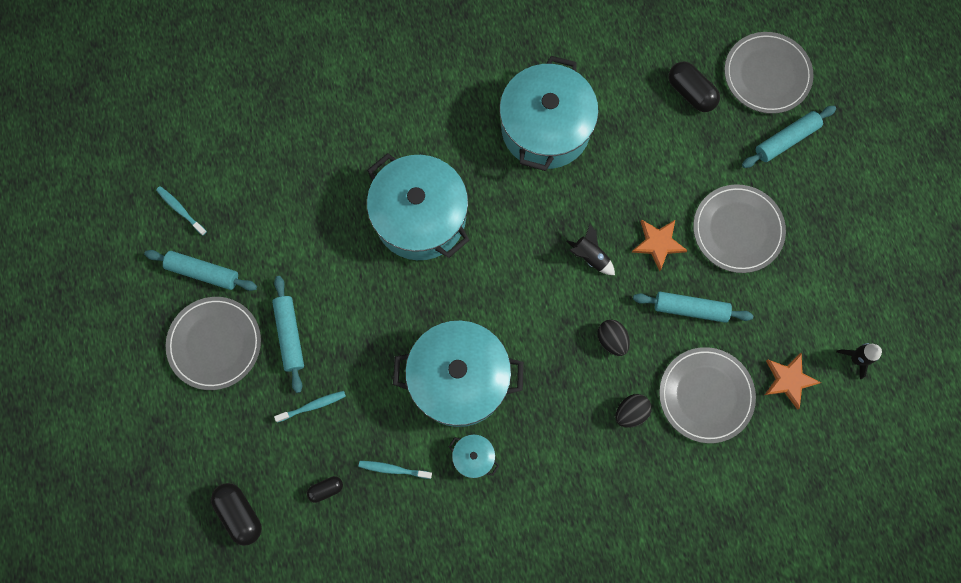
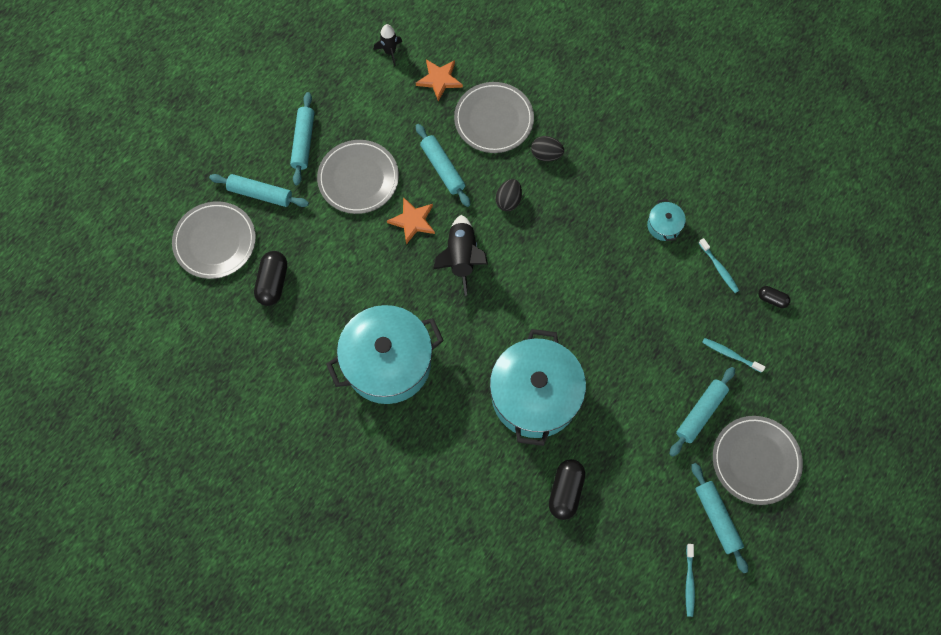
camera: 130 degrees left, 5 degrees down
black capsule [211,483,262,546] -> black capsule moved to [549,459,585,520]
turquoise pot [393,320,524,427] -> none
black rocket [566,224,615,275] -> black rocket [433,215,488,296], size x1.63
none -> turquoise rolling pin [290,92,314,185]

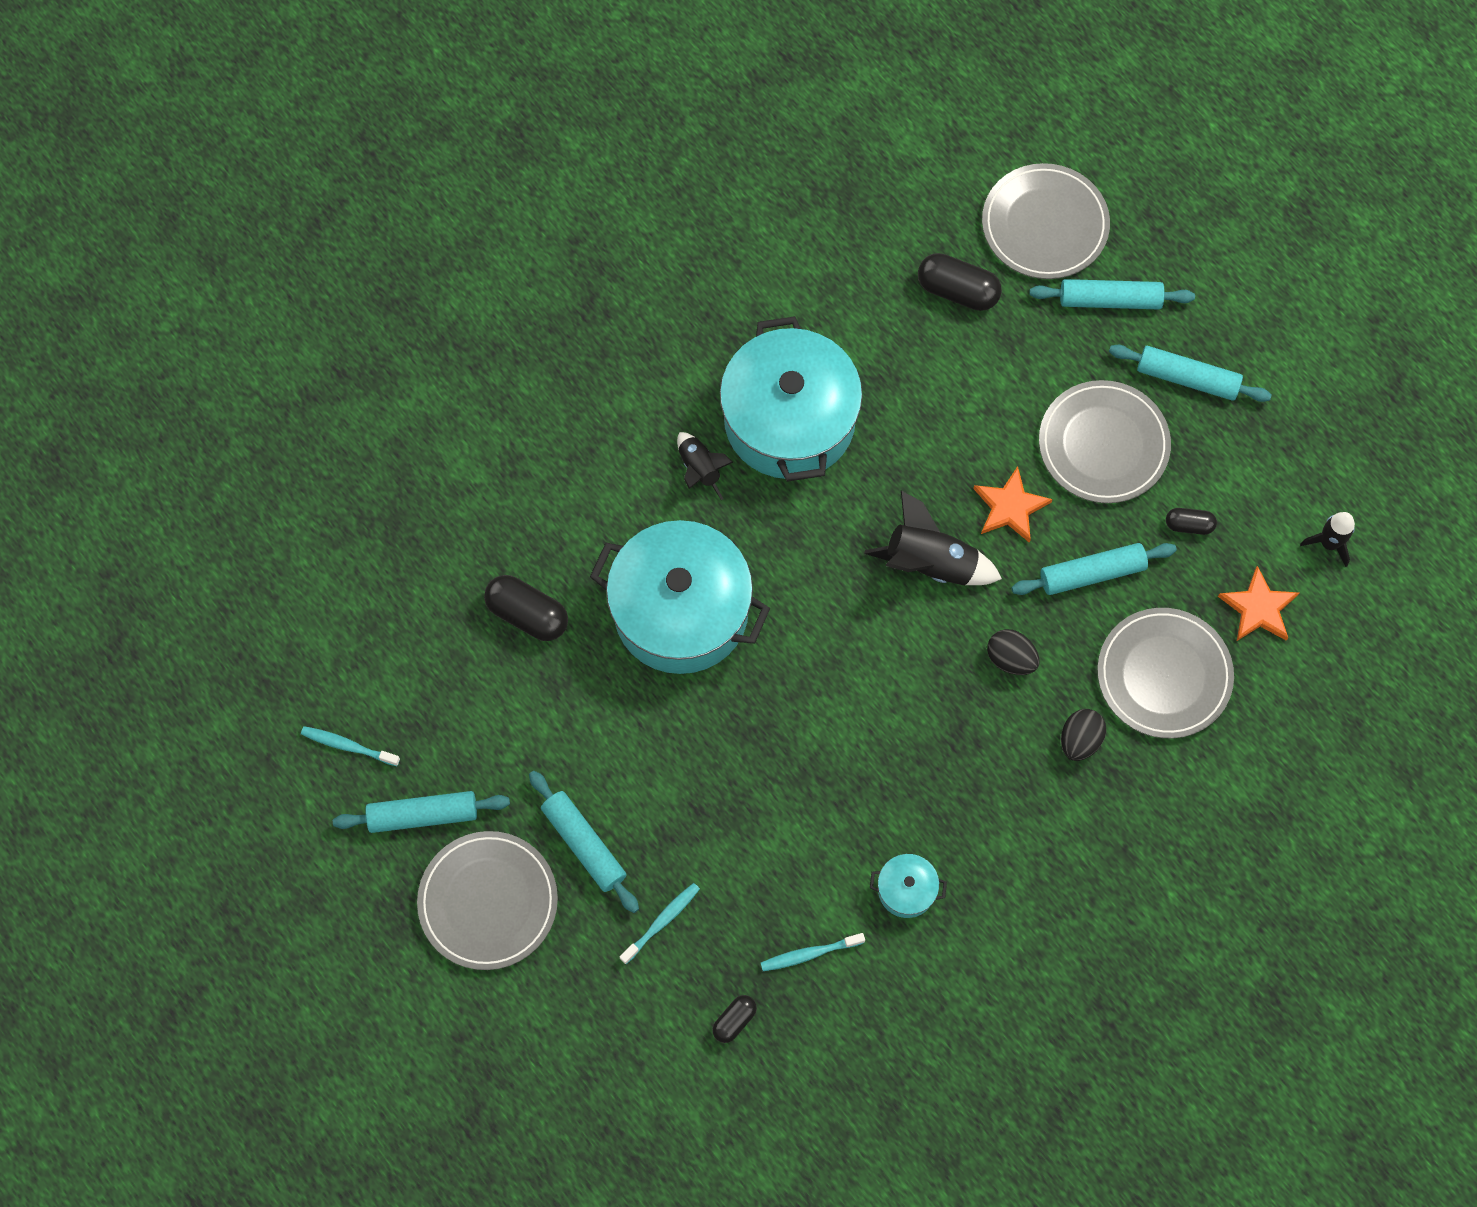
camera: 105 degrees right, 0 degrees up
turquoise rolling pin [209,174,309,207] -> turquoise rolling pin turned 60 degrees clockwise [1029,279,1195,309]
none -> black rocket [677,432,733,500]
none -> black capsule [1166,508,1217,535]

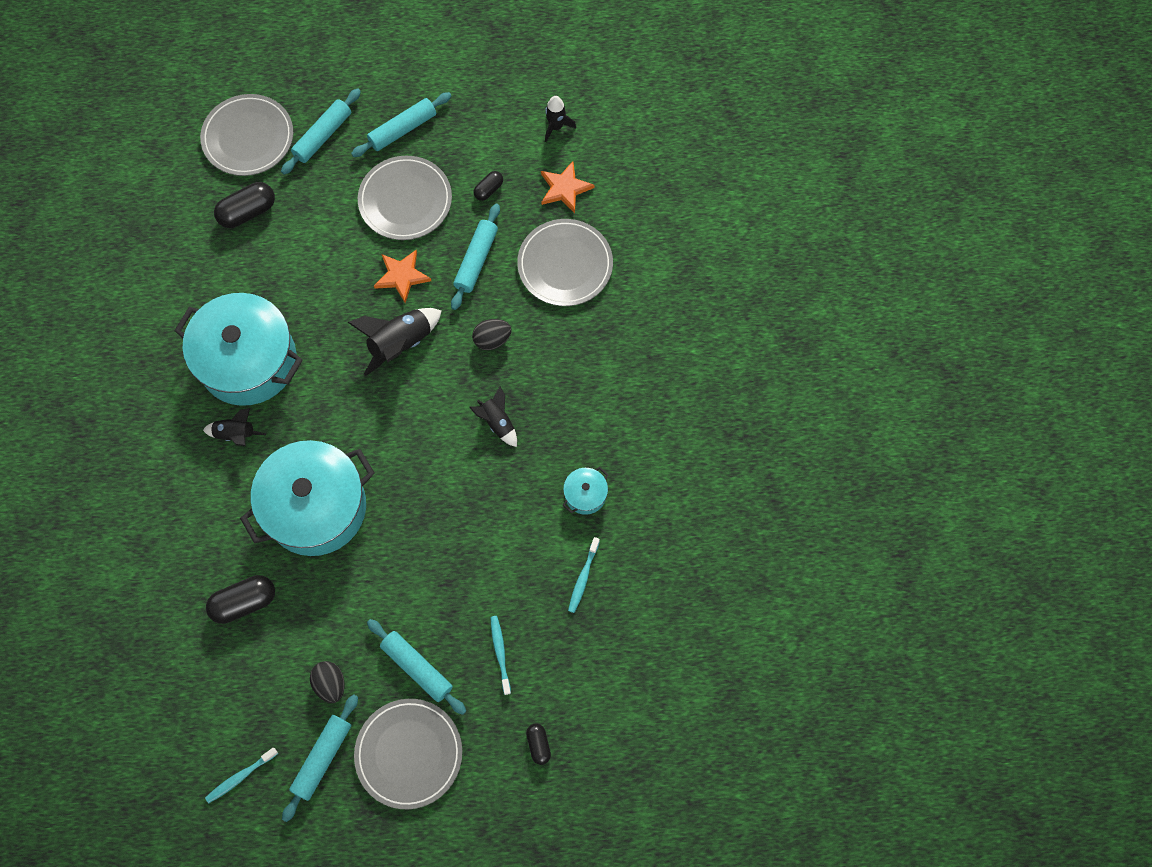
camera: 55 degrees left, 0 degrees up
turquoise rolling pin [529,771,639,913] -> turquoise rolling pin turned 45 degrees clockwise [367,619,466,715]
black capsule [712,995,757,1043] -> black capsule moved to [526,723,551,765]
black egg [1061,709,1106,761] -> black egg moved to [310,661,344,703]
none -> black rocket [469,386,517,447]

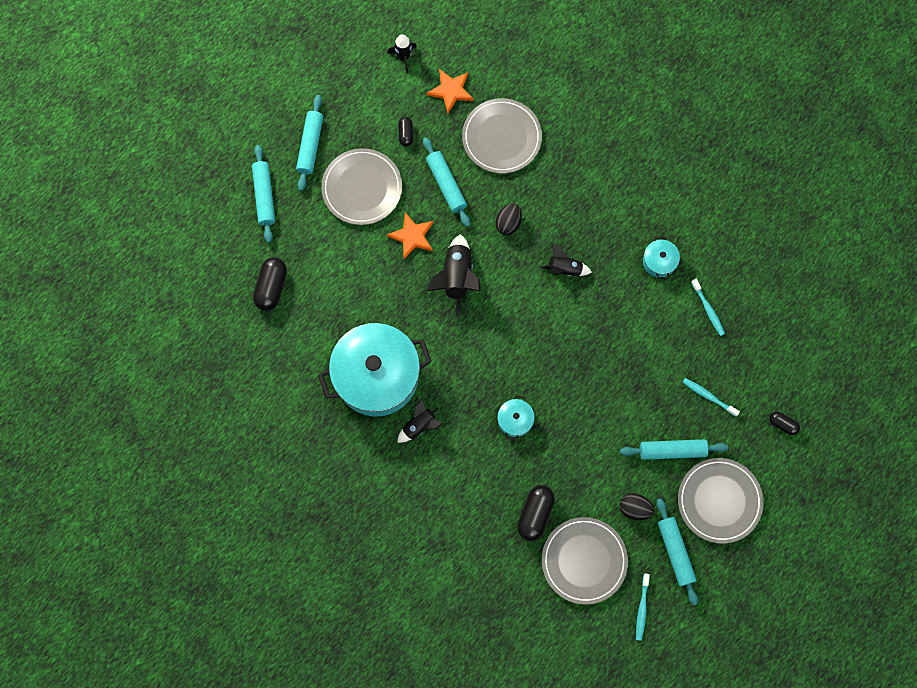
camera: 45 degrees left, 5 degrees up
grey plate [200,94,293,176] -> grey plate moved to [542,517,628,605]
turquoise pot [240,440,375,556] -> turquoise pot [497,395,535,441], size x0.41

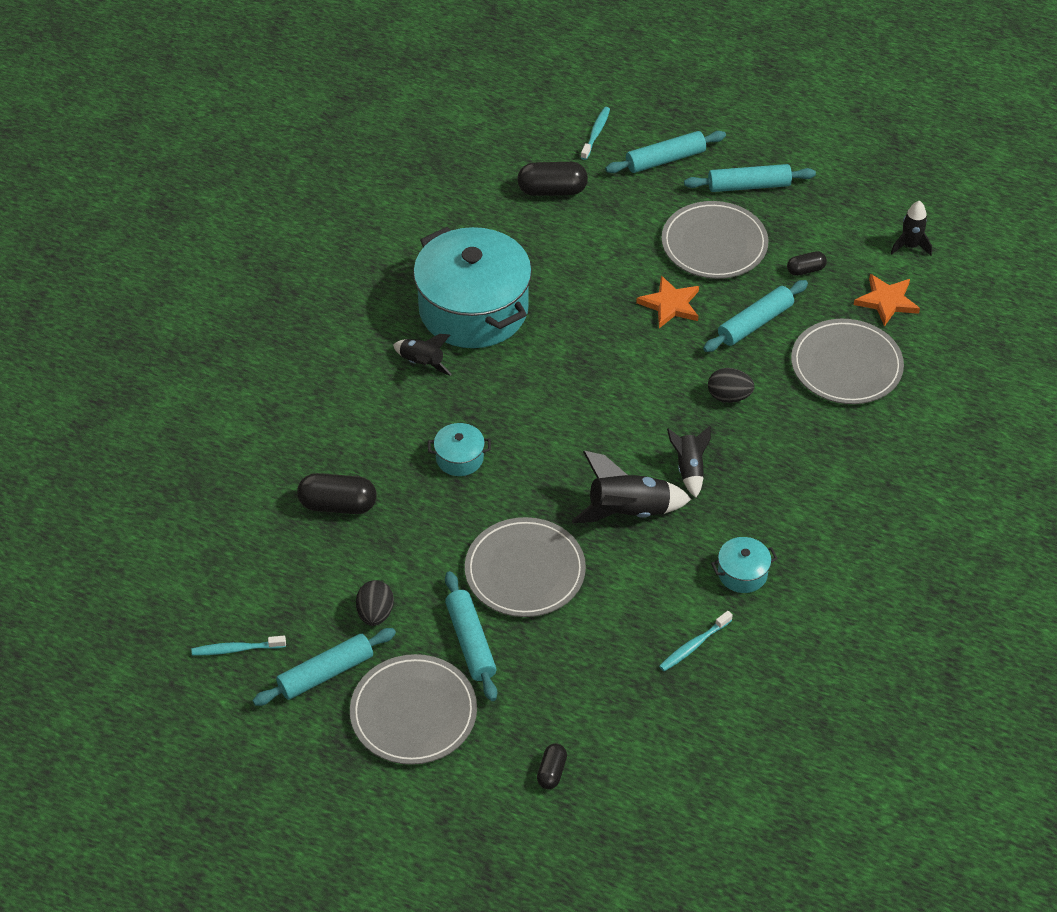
camera: 75 degrees right, 25 degrees down
black rocket [428,234,480,316] -> black rocket moved to [572,451,691,523]
grey plate [542,517,628,605] -> grey plate moved to [465,517,586,617]
turquoise toothbrush [683,378,740,416] -> turquoise toothbrush moved to [581,107,610,160]

